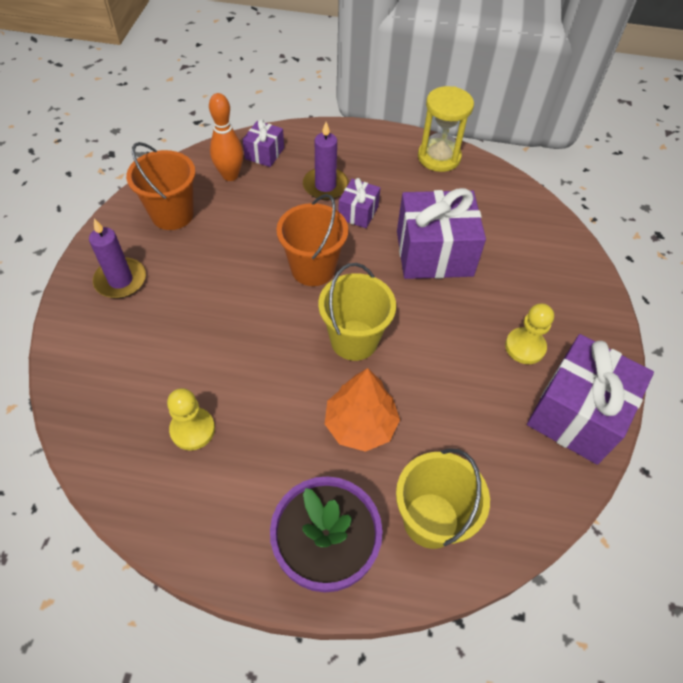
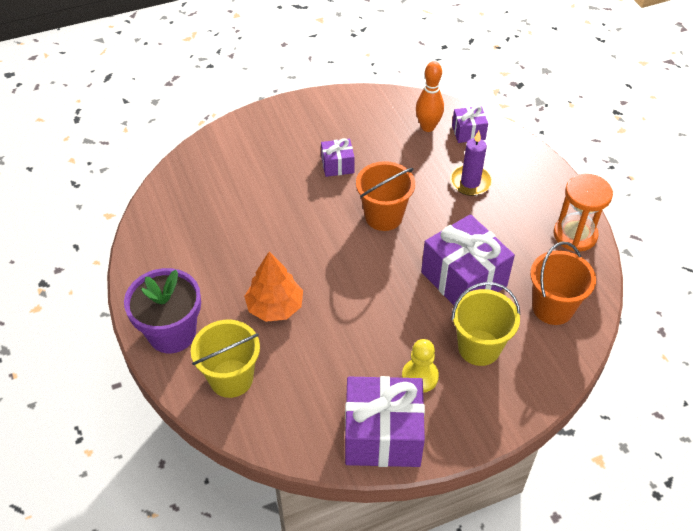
camera: 60 degrees right, 5 degrees down
purple candle [89,219,146,298] -> none
orange bucket [126,142,196,230] -> orange bucket moved to [530,241,596,325]
yellow pawn [167,388,215,451] -> none
yellow bucket [318,263,396,361] -> yellow bucket moved to [451,282,520,366]
purple gift [338,178,380,228] -> purple gift moved to [321,138,355,177]
yellow hourglass [418,86,474,172] -> orange hourglass [553,174,613,252]

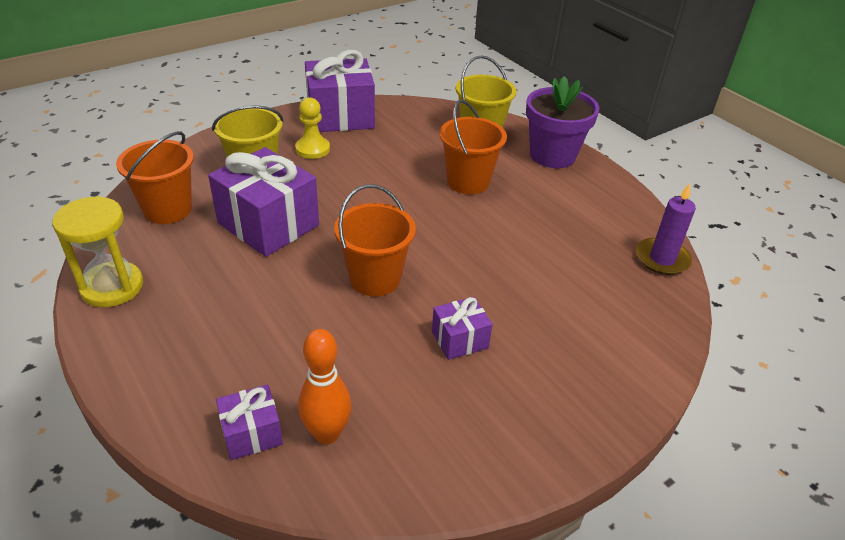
camera: 165 degrees right, 10 degrees down
orange tree [244,252,303,322] -> orange bucket [439,100,507,194]
purple candle [450,131,492,196] -> purple candle moved to [636,183,696,275]
orange hourglass [553,174,613,252] -> yellow hourglass [52,196,143,307]

